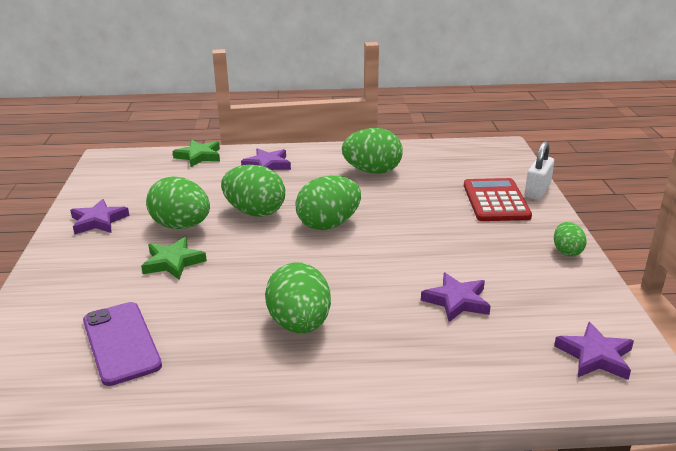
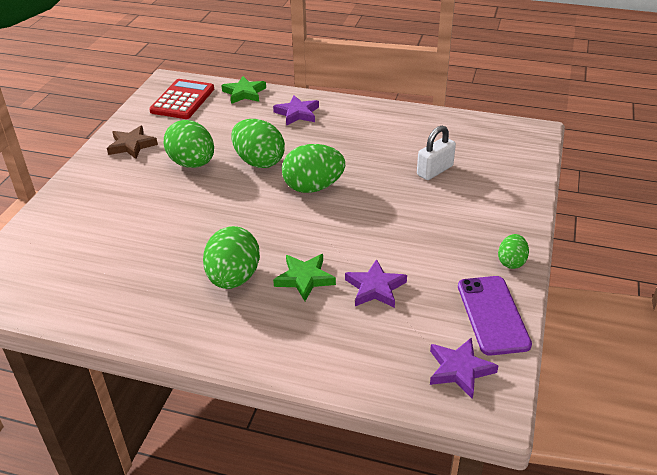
camera: 20 degrees right, 10 degrees up
purple star [70,199,129,234] -> brown star [107,126,158,159]
purple phone [83,302,162,386] -> purple phone moved to [458,276,532,356]
green star [141,237,207,279] -> green star moved to [273,254,336,301]
green egg [342,128,403,174] -> none
red calculator [464,178,532,221] -> red calculator moved to [149,79,214,119]
white padlock [525,141,554,200] -> white padlock moved to [417,126,456,180]

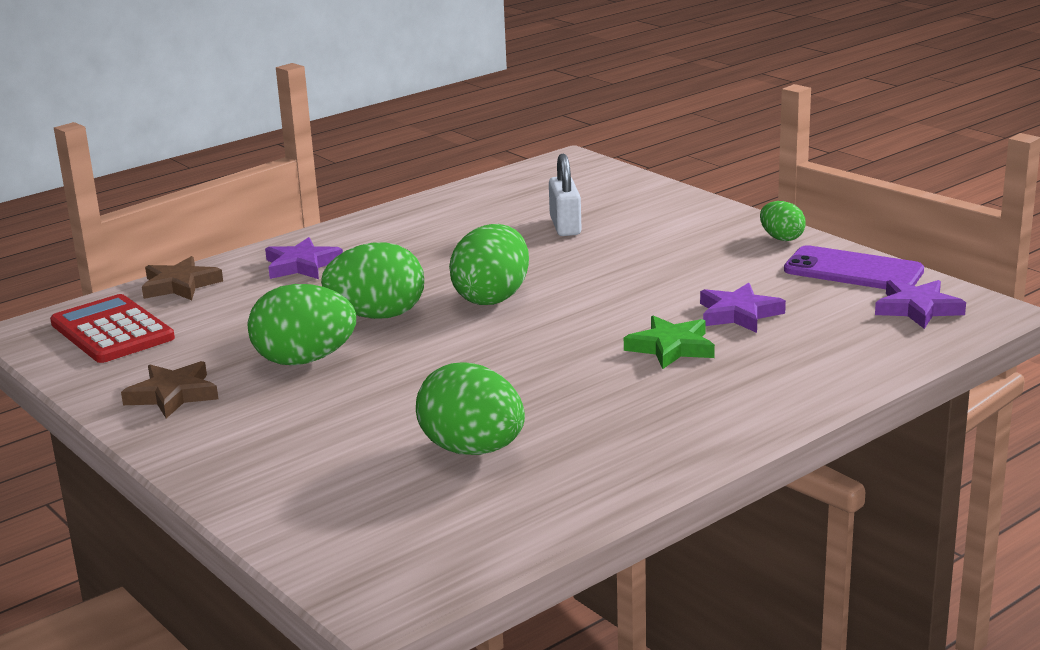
camera: 55 degrees left, 15 degrees down
green egg [203,226,260,289] -> green egg moved to [416,362,525,455]
green star [221,76,266,104] -> brown star [142,256,223,300]

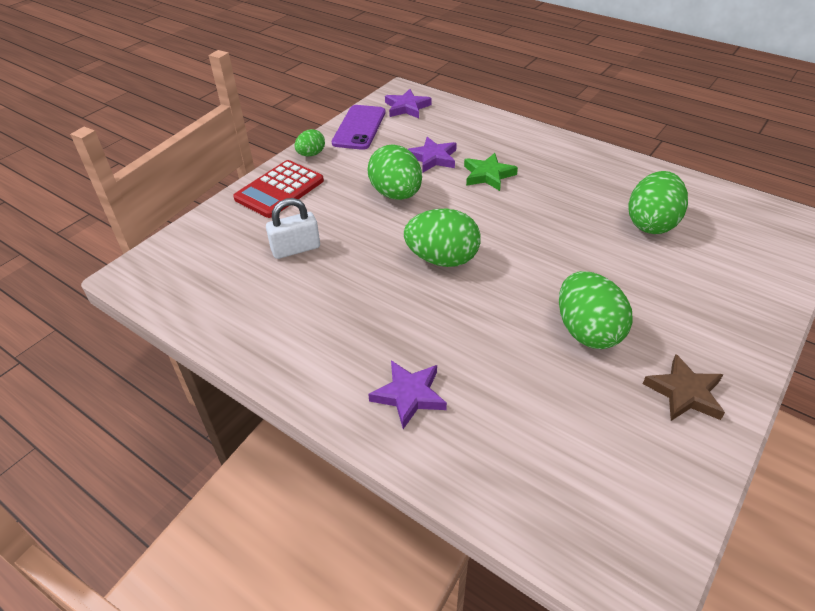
camera: 105 degrees left, 20 degrees up
red calculator [50,294,175,363] -> red calculator moved to [233,160,324,218]
brown star [142,256,223,300] -> none
green egg [321,242,424,319] -> green egg moved to [367,144,422,200]

